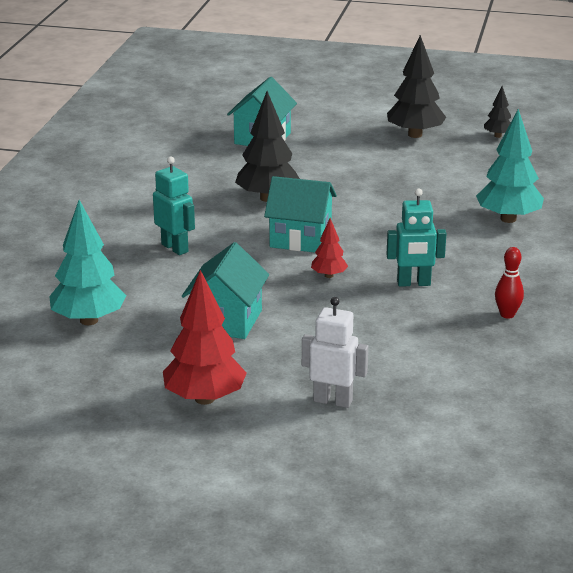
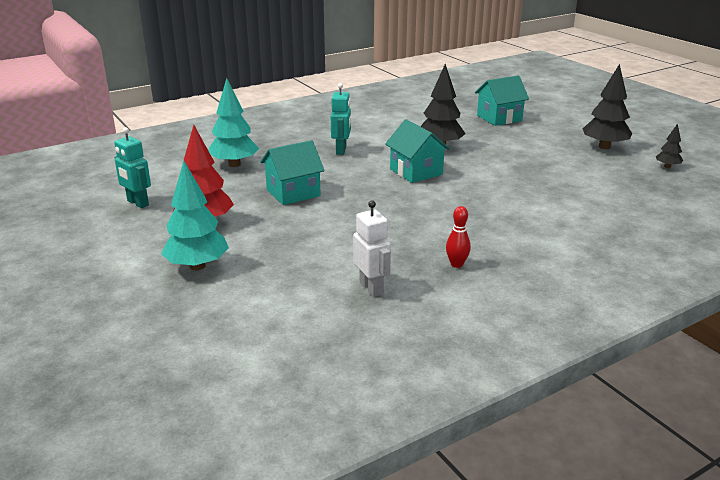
camera: 45 degrees right, 0 degrees up
white robot [302,297,368,408] -> white robot moved to [353,201,391,297]
red tree [311,218,348,278] -> none
turquoise robot [386,188,446,287] -> turquoise robot moved to [114,127,151,208]
turquoise tree [476,109,544,223] -> turquoise tree moved to [161,161,229,270]

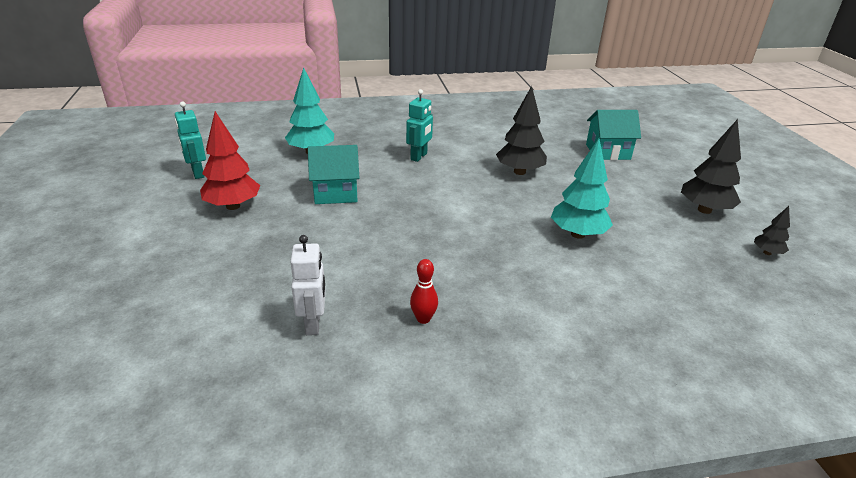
camera: 20 degrees right, 5 degrees up
turquoise tree [161,161,229,270] -> turquoise tree moved to [551,138,613,239]
turquoise house [385,119,450,183] -> none

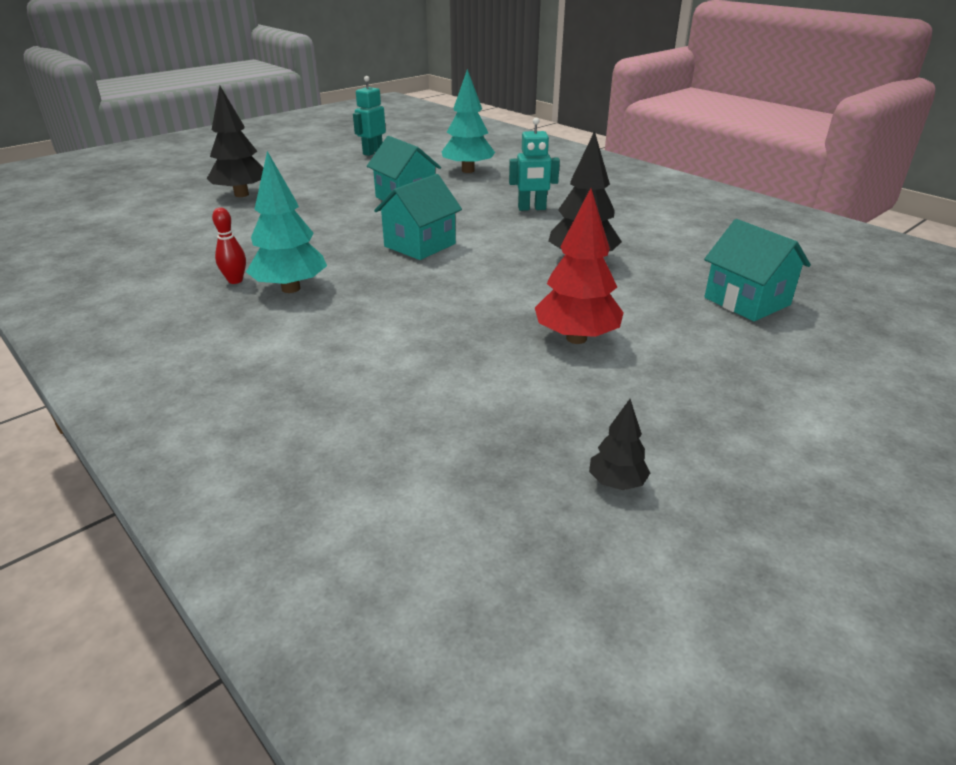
camera: 60 degrees right, 0 degrees up
red tree [200,111,260,210] -> red tree moved to [535,188,624,344]
white robot [291,235,326,335] -> none
turquoise tree [551,138,613,239] -> turquoise tree moved to [246,151,327,293]
black tree [681,119,741,214] -> black tree moved to [207,86,264,197]
none -> turquoise house [374,174,462,260]

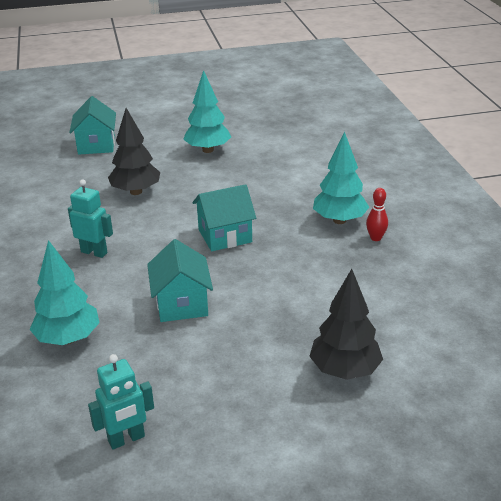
camera: 150 degrees left, 0 degrees up
red tree [535,188,624,344] -> turquoise tree [183,70,231,153]
black tree [589,399,650,490] -> none

